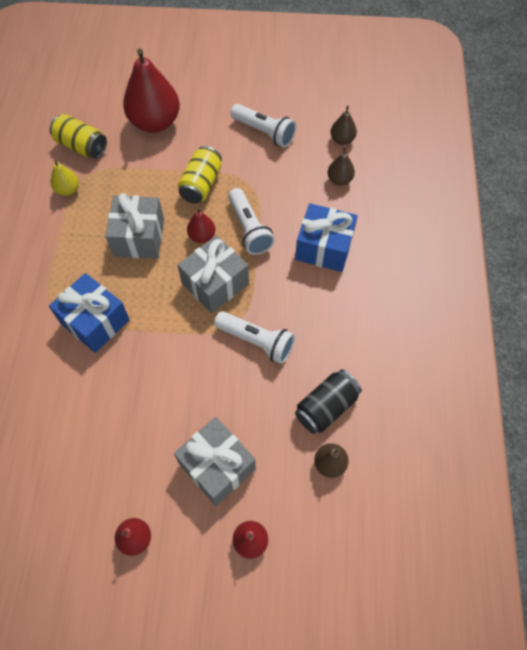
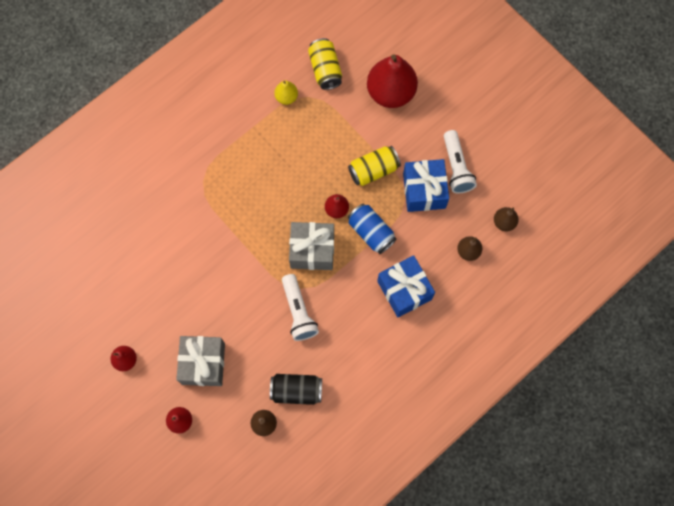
camera: 45 degrees right, 10 degrees up
blue gift [49,273,130,353] -> blue gift moved to [403,159,449,212]
grey gift [105,193,164,259] -> none
white flashlight [228,188,275,255] -> blue can [348,204,396,254]

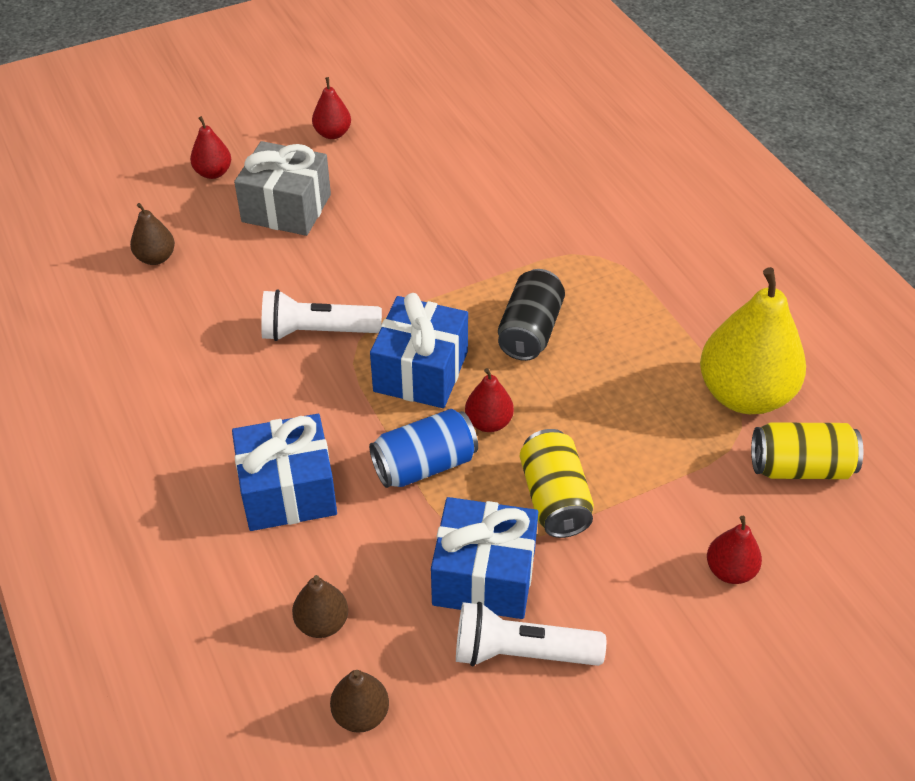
camera: 105 degrees right, 25 degrees down
black can [270,374,322,405] -> black can moved to [498,269,565,361]
yellow pear [274,80,298,105] -> yellow pear [700,267,806,414], size x2.13
grey gift [289,222,334,270] -> blue gift [370,293,468,408]
red pear [367,54,418,108] -> red pear [707,516,762,584], size x0.47

